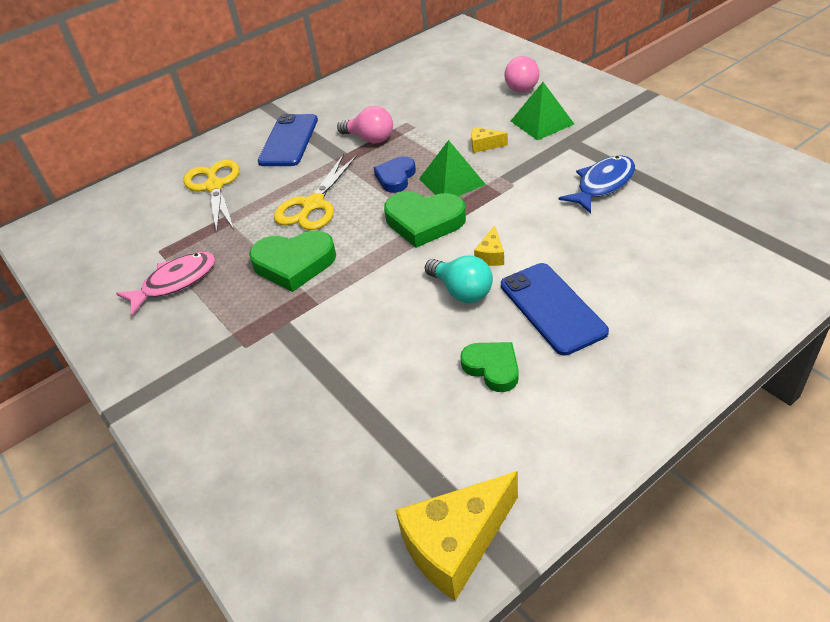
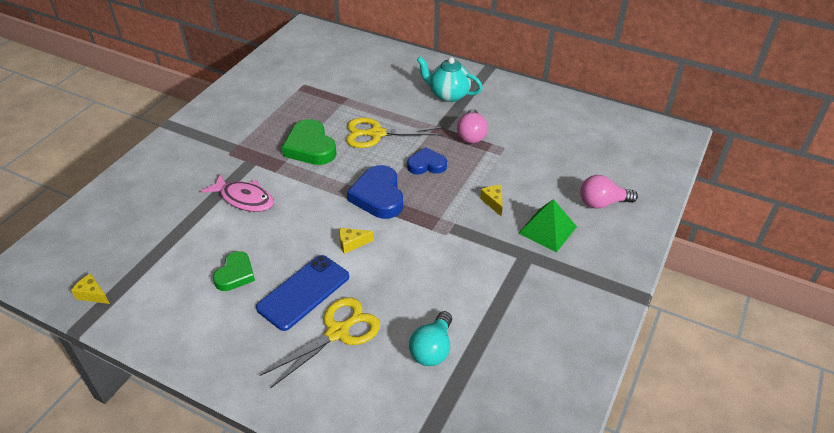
camera: 60 degrees right, 0 degrees up
pink fish [116,252,216,315] -> pink fish moved to [201,173,274,212]
yellow scissors [184,160,239,233] -> yellow scissors moved to [260,297,380,389]
blue phone [258,114,318,166] -> turquoise teapot [417,56,483,102]
green heart [384,191,466,248] -> blue heart [347,165,403,219]
yellow cheese [396,471,518,601] -> yellow cheese [71,273,110,304], size x0.47
green pyramid [419,140,486,196] -> none
turquoise light bulb [425,256,493,303] -> turquoise light bulb moved to [409,311,452,366]
blue fish [558,155,635,213] -> none

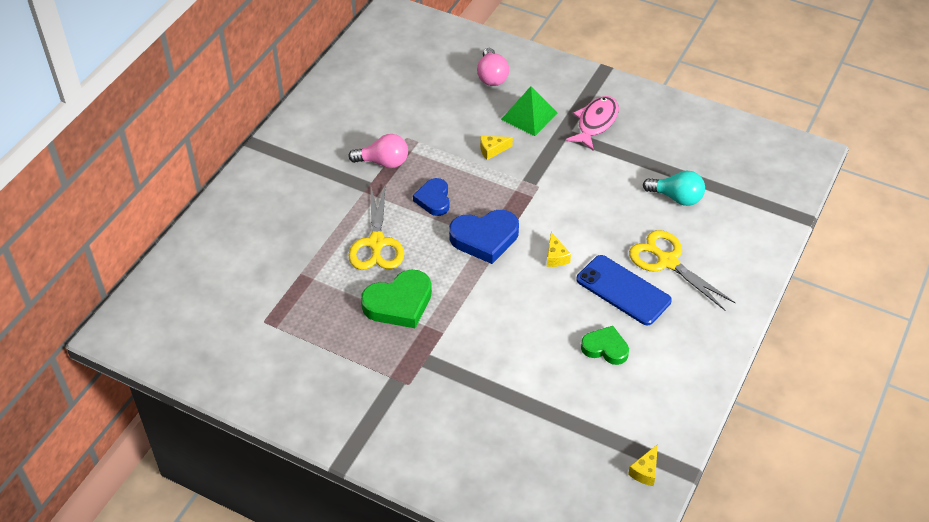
camera: 90 degrees left, 5 degrees up
pink fish [201,173,274,212] -> pink fish moved to [566,96,619,151]
turquoise teapot [417,56,483,102] -> none

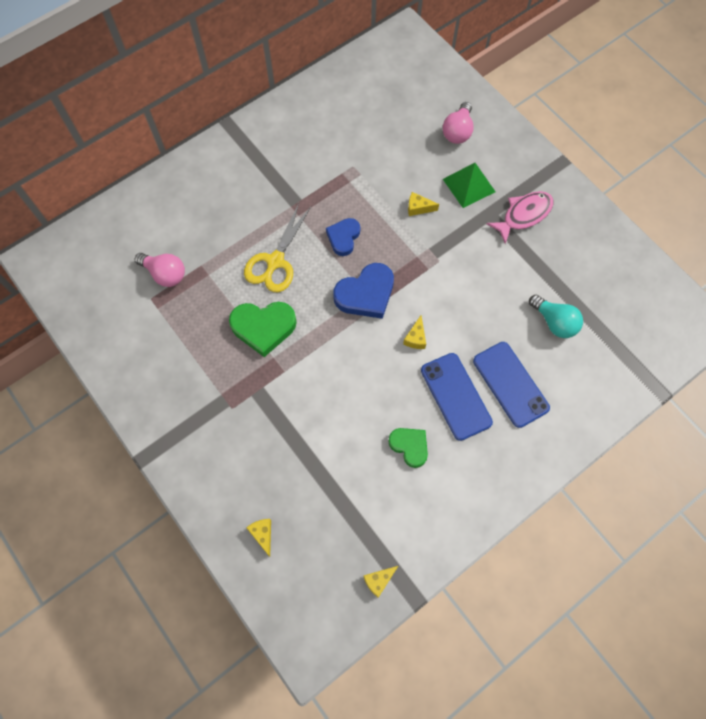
camera: 25 degrees right, 20 degrees up
pink light bulb [348,134,408,168] -> pink light bulb moved to [135,253,185,287]
blue heart [449,210,519,264] -> blue heart turned 45 degrees counterclockwise [333,263,394,319]
yellow scissors [629,230,736,310] -> blue phone [473,342,550,428]
none -> yellow cheese [246,519,271,556]

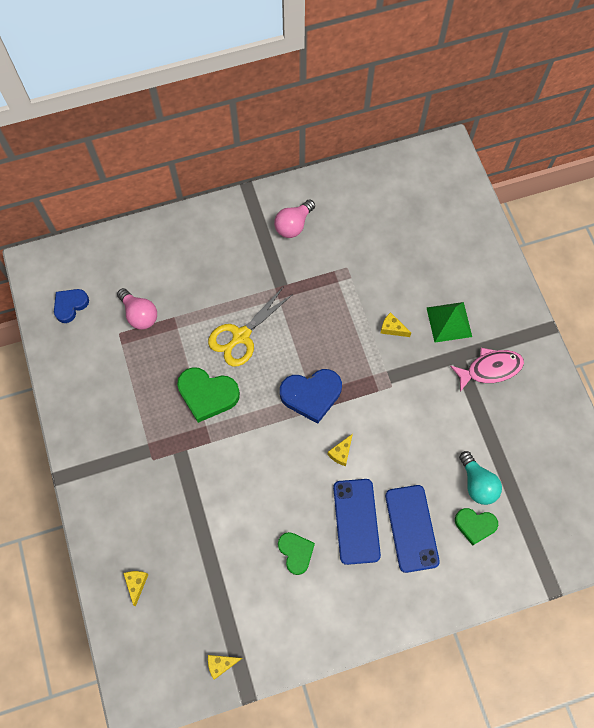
camera: 20 degrees right, 0 degrees up
blue heart [326,218,360,256] -> blue heart moved to [54,289,89,323]
pink light bulb [443,102,474,144] -> pink light bulb moved to [274,200,315,238]
none -> green heart [455,508,498,546]

